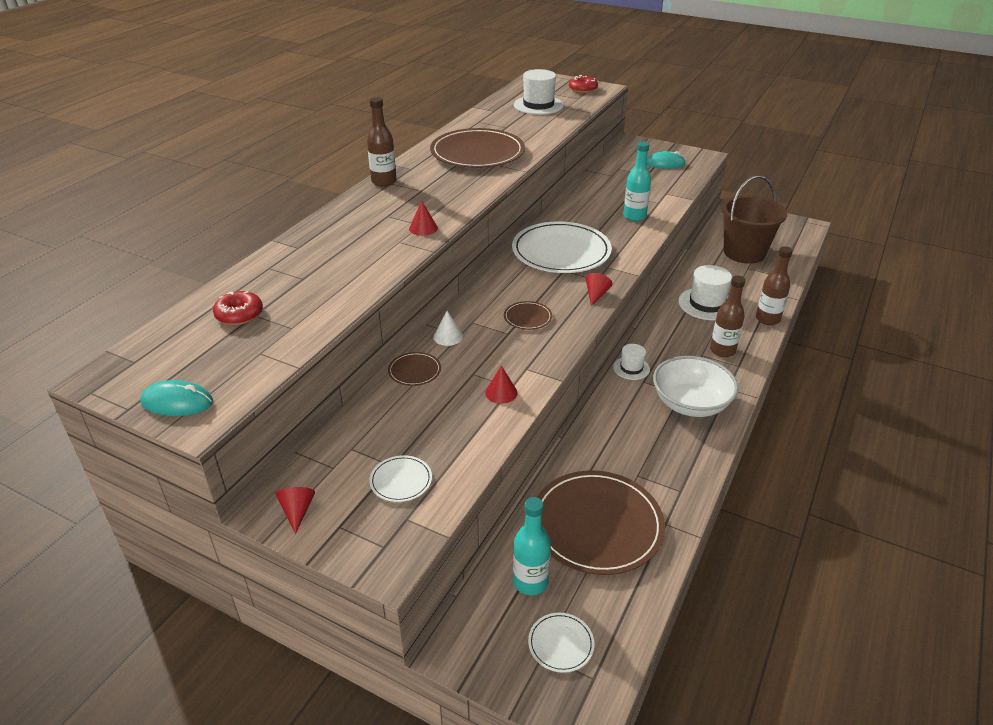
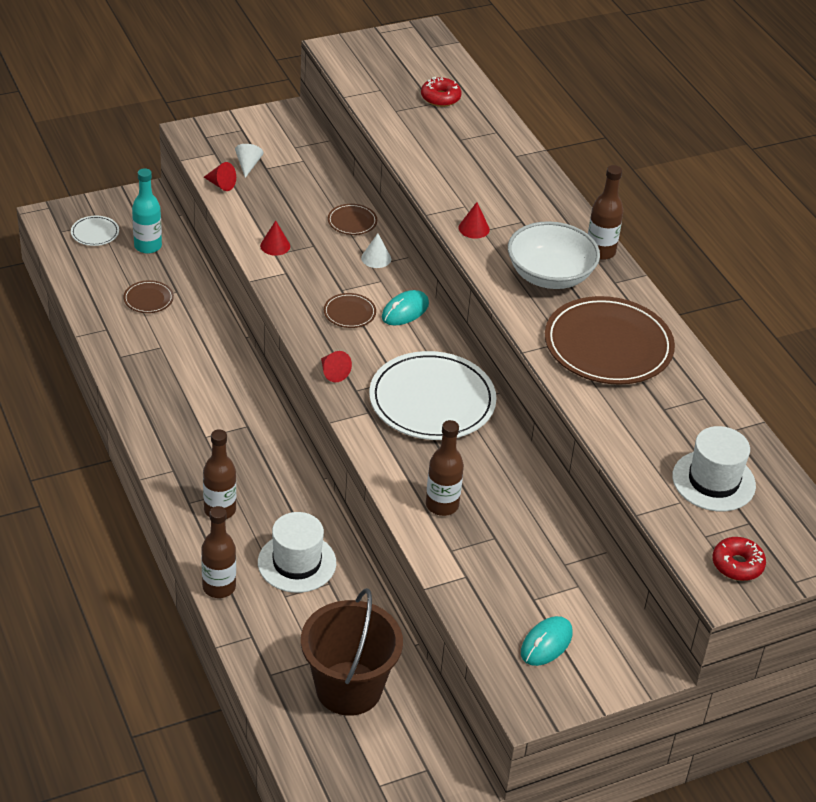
camera: 125 degrees right, 5 degrees up
turquoise mouse [140,380,213,416] -> turquoise mouse moved to [382,290,429,325]
red cone [276,487,315,534] -> red cone moved to [204,162,236,191]
white plate [369,455,432,502] -> white cone [235,144,263,178]
brown plate [537,470,665,575] -> brown plate [124,280,174,313], size x0.43
white hat [613,344,650,380] -> none
turquoise bottle [623,141,651,221] -> brown bottle [426,420,464,516]
white bowl [653,356,738,417] -> white bowl moved to [508,221,600,289]

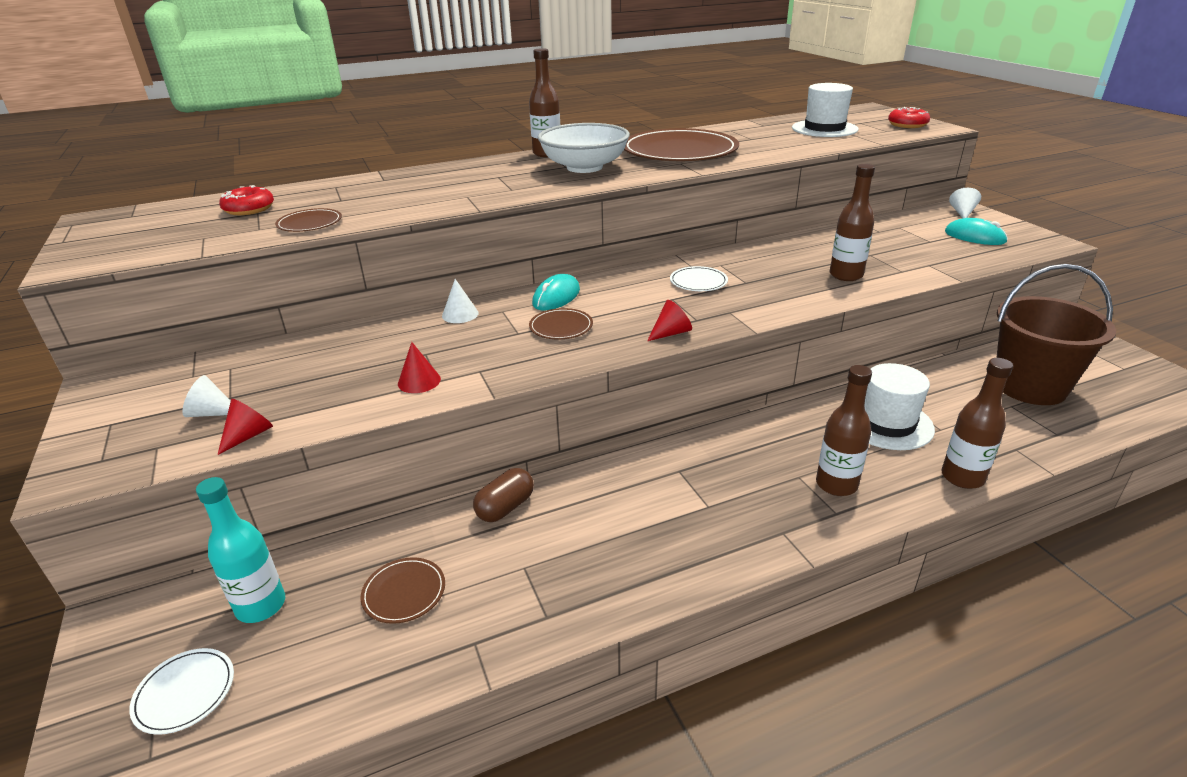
camera: 85 degrees left, 10 degrees down
brown plate [328,204,377,235] -> brown plate moved to [275,208,342,232]
white plate [369,351,497,440] -> white plate [670,266,728,291], size x0.43
turquoise mouse [382,290,429,325] -> turquoise mouse turned 75 degrees clockwise [532,274,580,311]
red cone [458,202,490,239] -> none
none -> brown capsule [473,468,534,522]
none -> white cone [949,188,981,218]

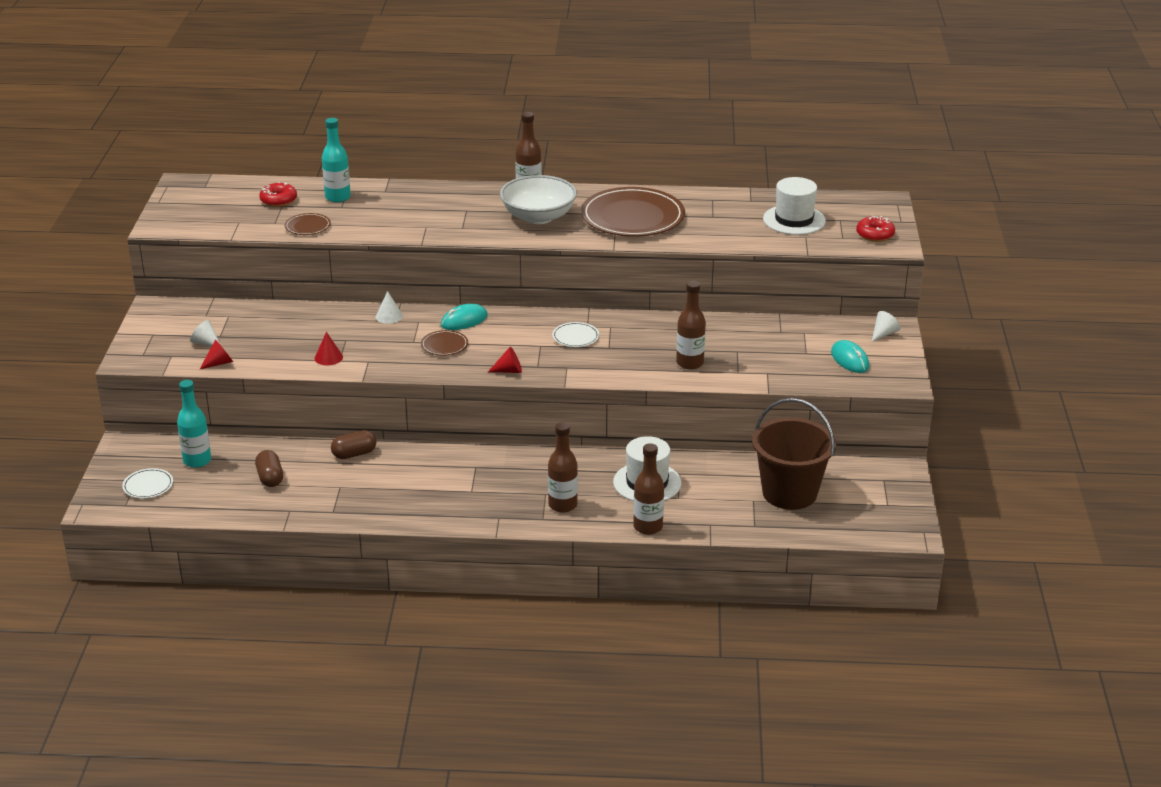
camera: 25 degrees right, 0 degrees up
brown plate [361,557,445,624] -> brown capsule [255,450,283,487]
none -> turquoise bottle [322,118,351,203]

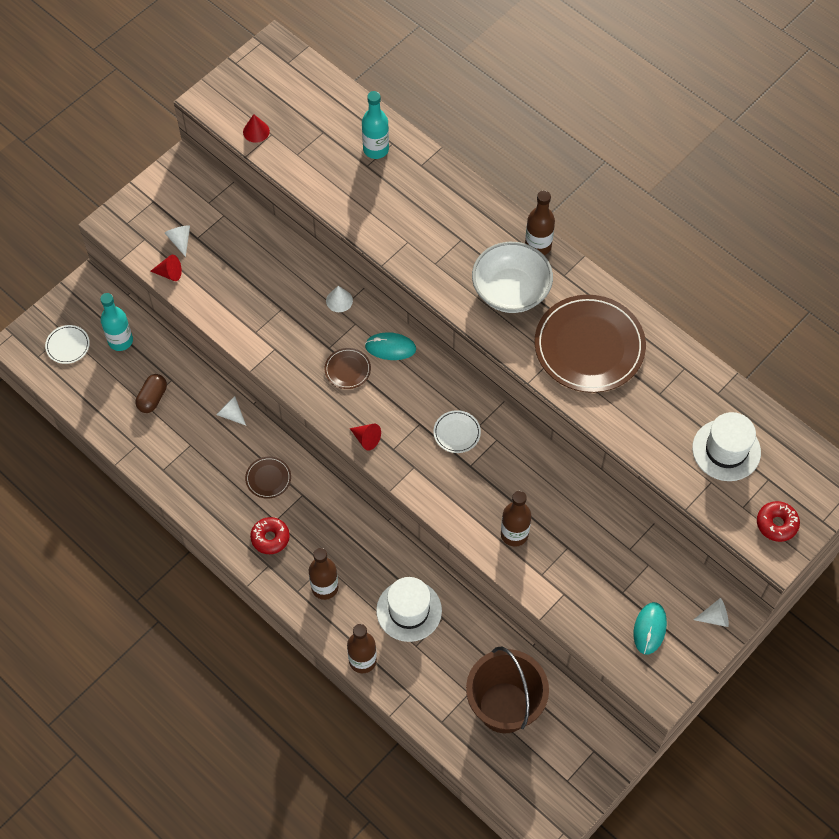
camera: 40 degrees right, 30 degrees up
red donut [259,182,297,207] -> red donut moved to [250,517,290,554]
brown plate [285,213,331,235] -> brown plate moved to [245,457,291,499]
red cone [315,332,343,365] -> red cone moved to [243,114,270,143]
brown capsule [331,430,376,459] -> white cone [216,396,246,426]

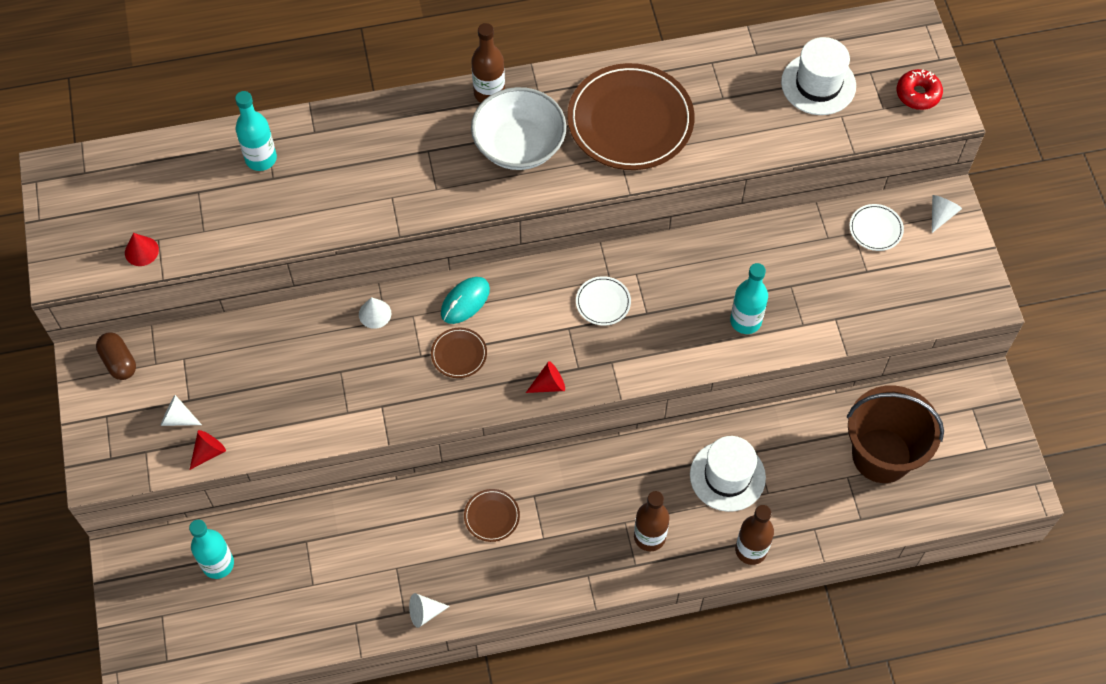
camera: 55 degrees left, 0 degrees up
white plate [45,325,90,364] -> white plate moved to [849,204,904,251]
brown capsule [136,374,167,413] -> brown capsule moved to [96,332,136,380]
white cone [216,396,246,426] -> white cone moved to [409,593,450,628]
red donut [250,517,290,554] -> none
brown bottle [501,491,531,547] -> turquoise bottle [730,263,768,334]
turquoise mouse [634,602,667,655] -> none

